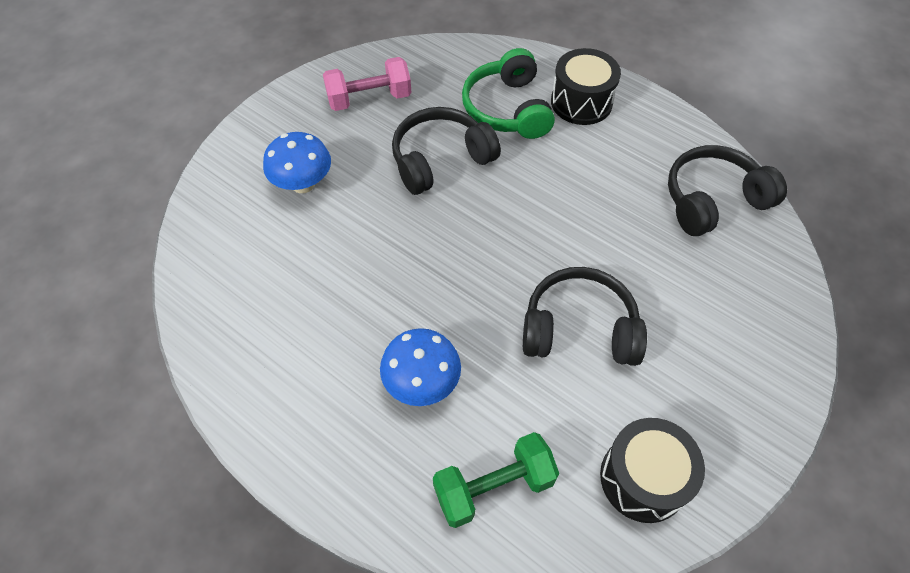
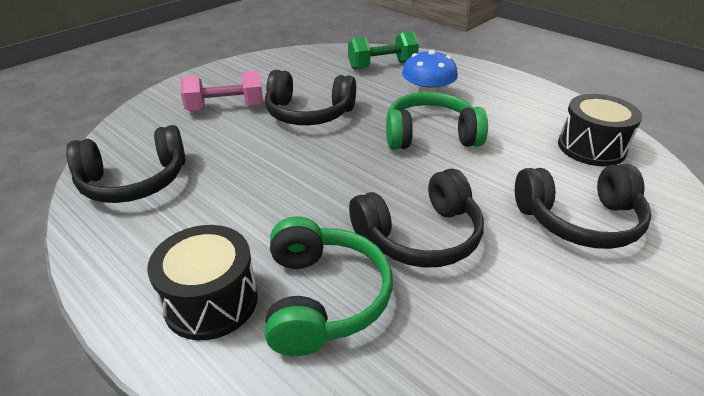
camera: 175 degrees left, 20 degrees down
blue mushroom [263,132,331,193] -> black headphones [515,164,652,249]
pink dumbbell [323,57,411,111] -> pink dumbbell moved to [180,71,263,111]
black drum [600,418,705,523] -> black drum moved to [558,94,642,166]
none -> green headphones [386,92,488,149]

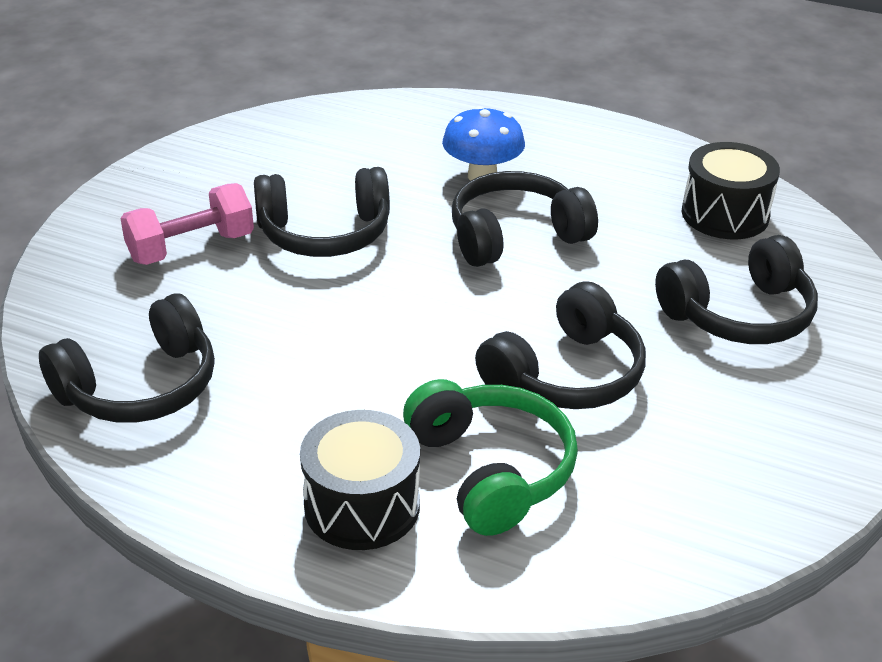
camera: 20 degrees left, 0 degrees up
green dumbbell [348,31,419,70] -> none
green headphones [386,92,488,149] -> black headphones [452,171,598,267]

